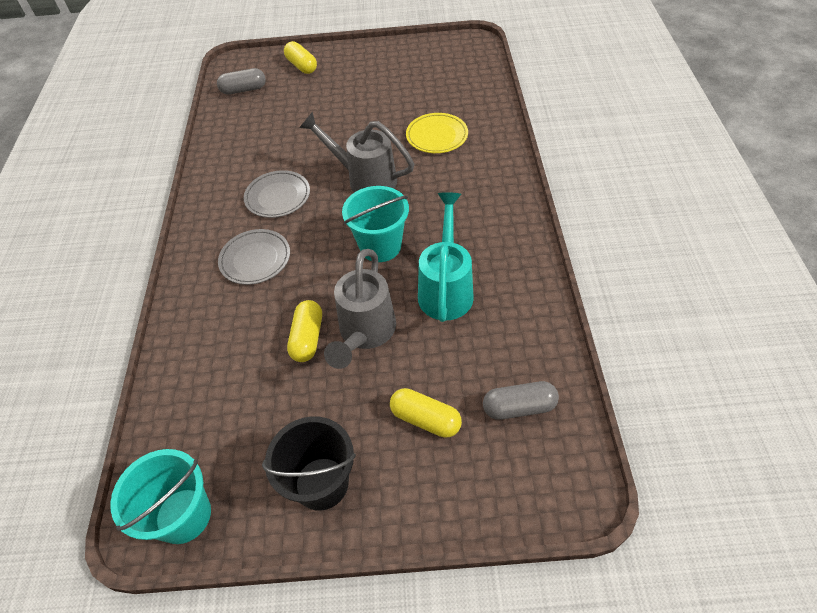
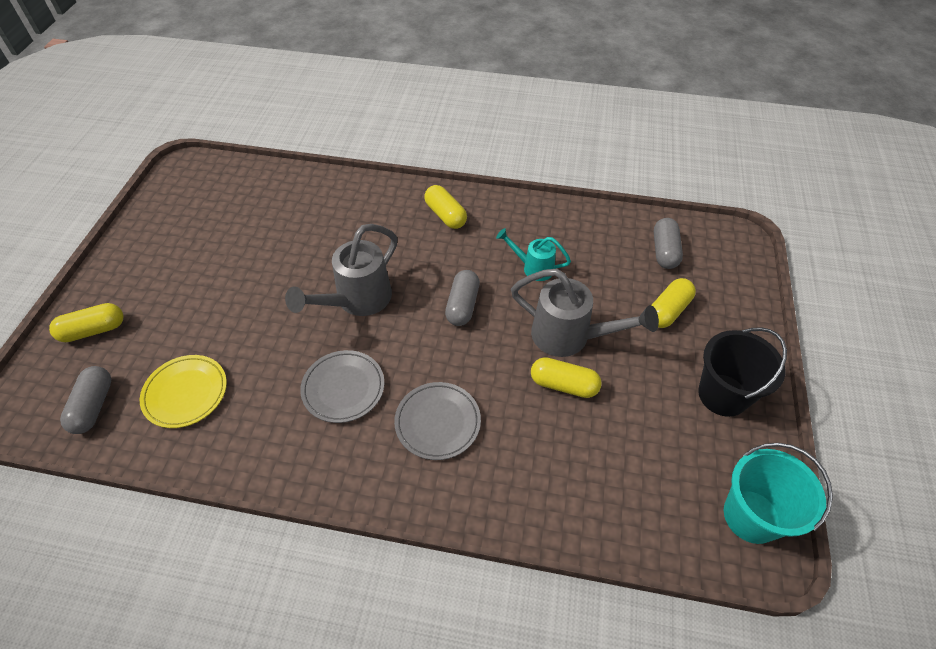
camera: 80 degrees left, 0 degrees up
turquoise bucket [342,186,409,262] -> grey capsule [445,270,480,326]
yellow plate [406,113,468,153] -> yellow plate moved to [140,355,227,428]
turquoise watering can [418,192,474,322] -> turquoise watering can [496,228,571,281], size x0.58
none -> yellow capsule [424,185,467,229]

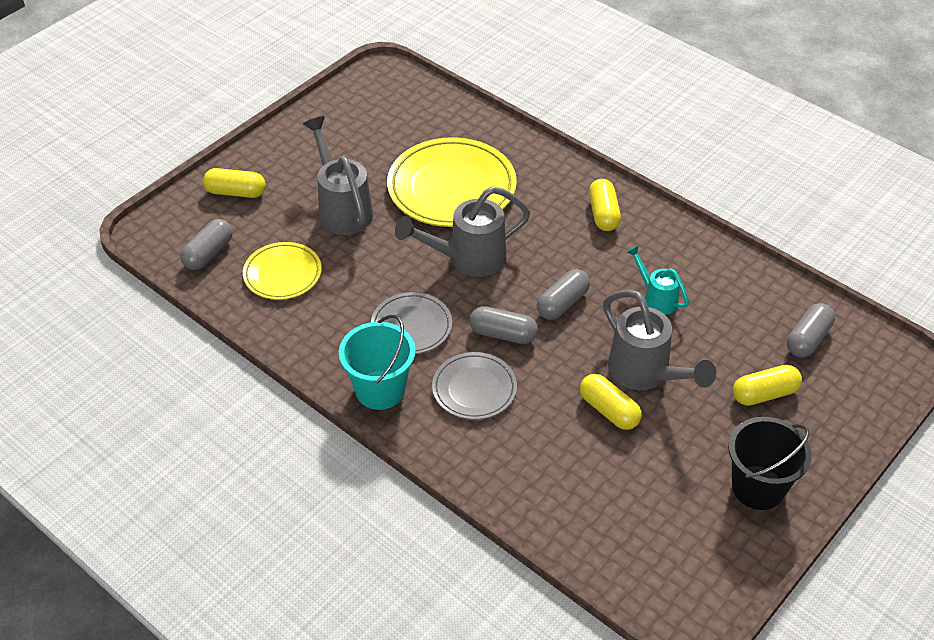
camera: 30 degrees right, 5 degrees down
turquoise bucket [724,443,833,544] -> turquoise bucket moved to [339,315,416,410]
none -> grey watering can [303,116,373,235]
none -> yellow plate [387,137,517,227]
none -> grey capsule [469,306,538,344]

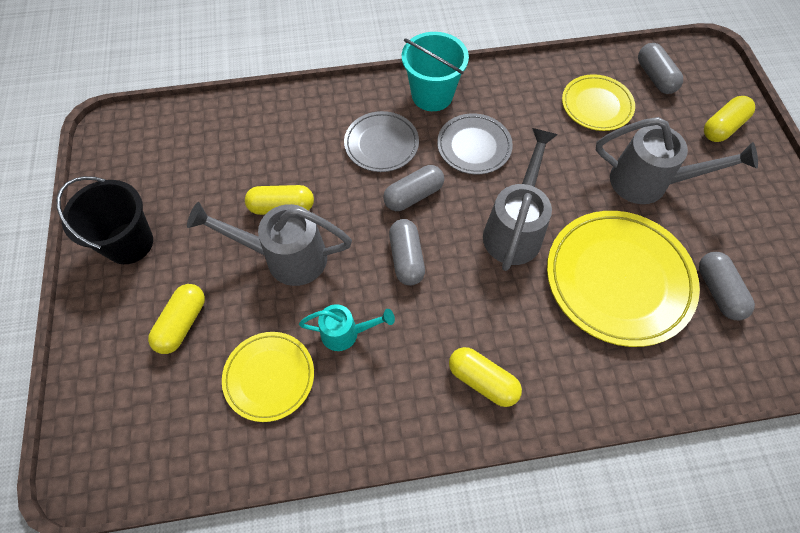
camera: 130 degrees right, 15 degrees up
grey capsule [787,303,835,358] -> grey capsule moved to [699,252,755,320]
none -> yellow plate [222,332,314,422]

